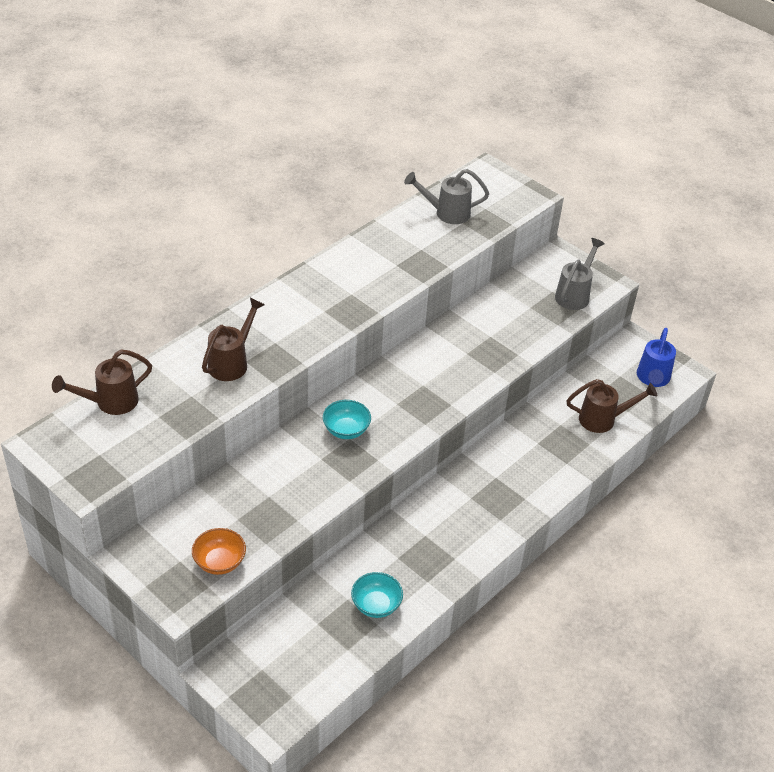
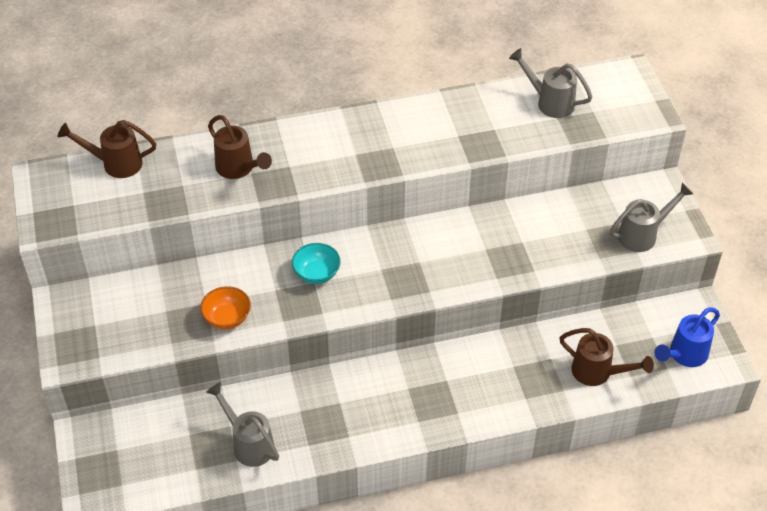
camera: 35 degrees right, 5 degrees up
orange bowl [192,528,246,575] -> orange bowl moved to [200,286,251,330]
brown watering can [202,298,265,381] -> brown watering can turned 75 degrees clockwise [208,115,272,179]
turquoise bowl [351,572,403,618] -> grey watering can [206,382,279,467]

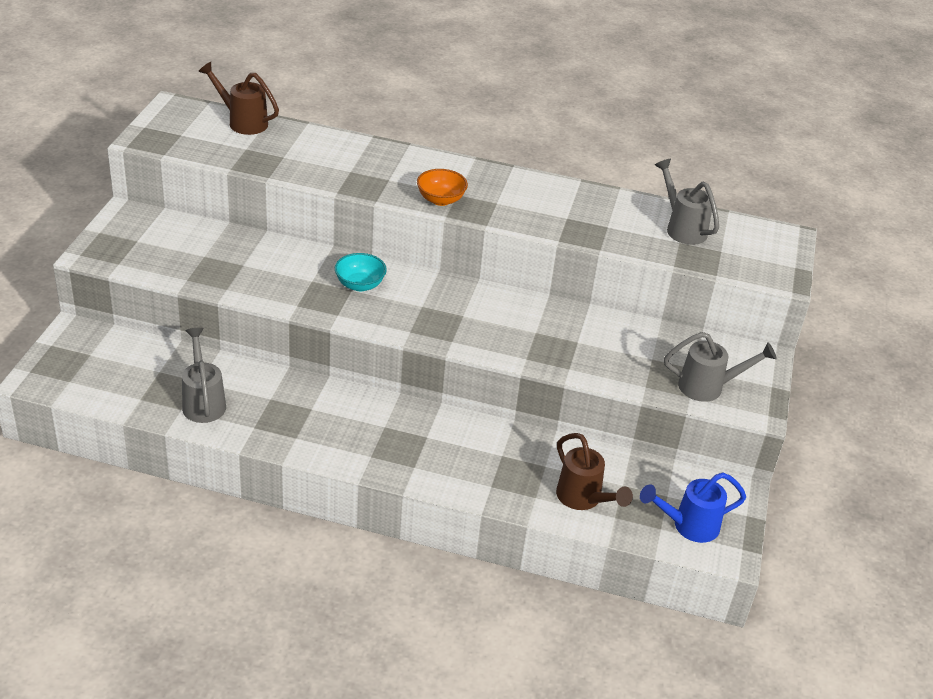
camera: 25 degrees right, 10 degrees down
orange bowl [200,286,251,330] -> orange bowl moved to [417,169,468,206]
brown watering can [208,115,272,179] -> none

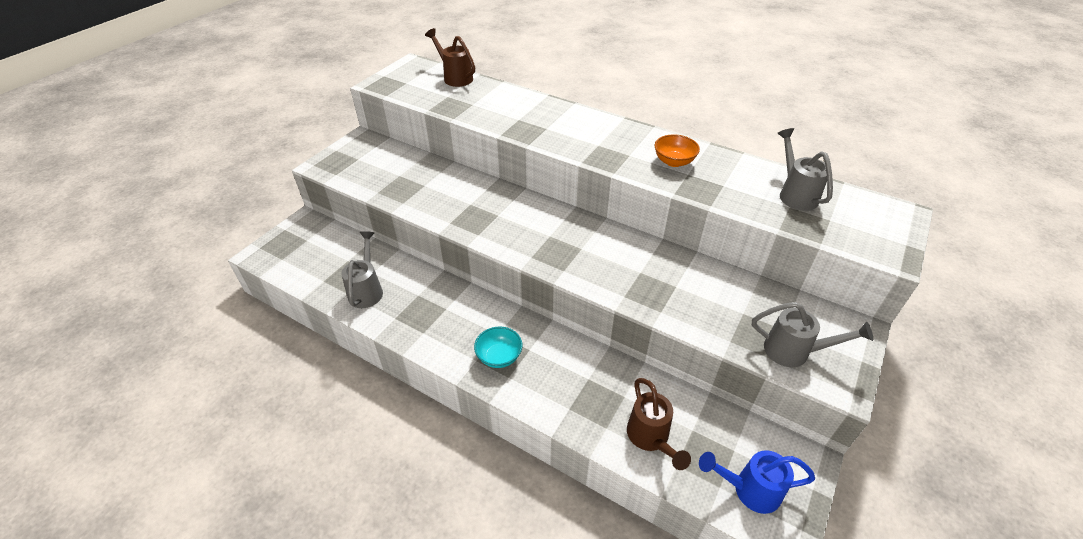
camera: 20 degrees right, 5 degrees up
turquoise bowl [335,253,387,291] -> turquoise bowl moved to [474,327,522,368]
orange bowl [417,169,468,206] -> orange bowl moved to [655,134,700,167]

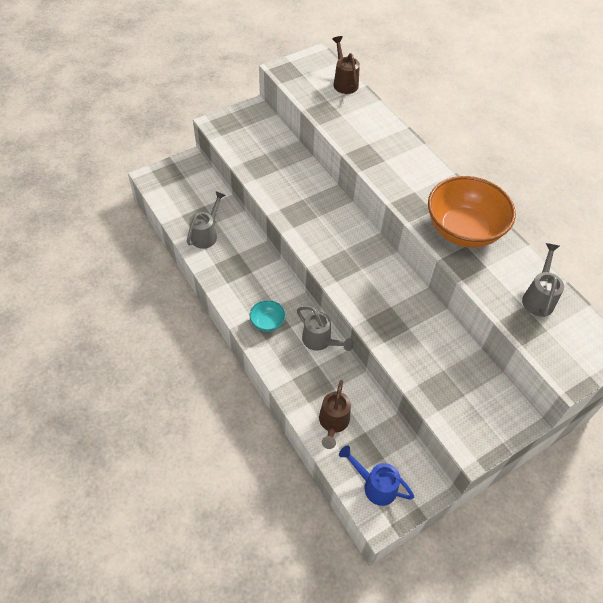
camera: 25 degrees right, 10 degrees up
orange bowl [655,134,700,167] -> orange bowl [428,176,516,248], size x2.25
grey watering can [752,302,873,367] -> grey watering can moved to [297,306,354,351]

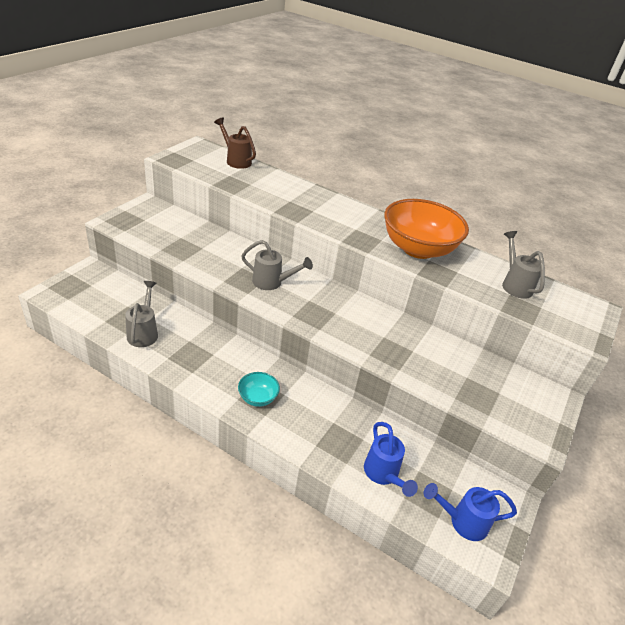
camera: 30 degrees left, 15 degrees down
grey watering can [297,306,354,351] -> grey watering can moved to [241,240,313,290]
brown watering can [319,380,351,449] -> blue watering can [364,422,418,497]

